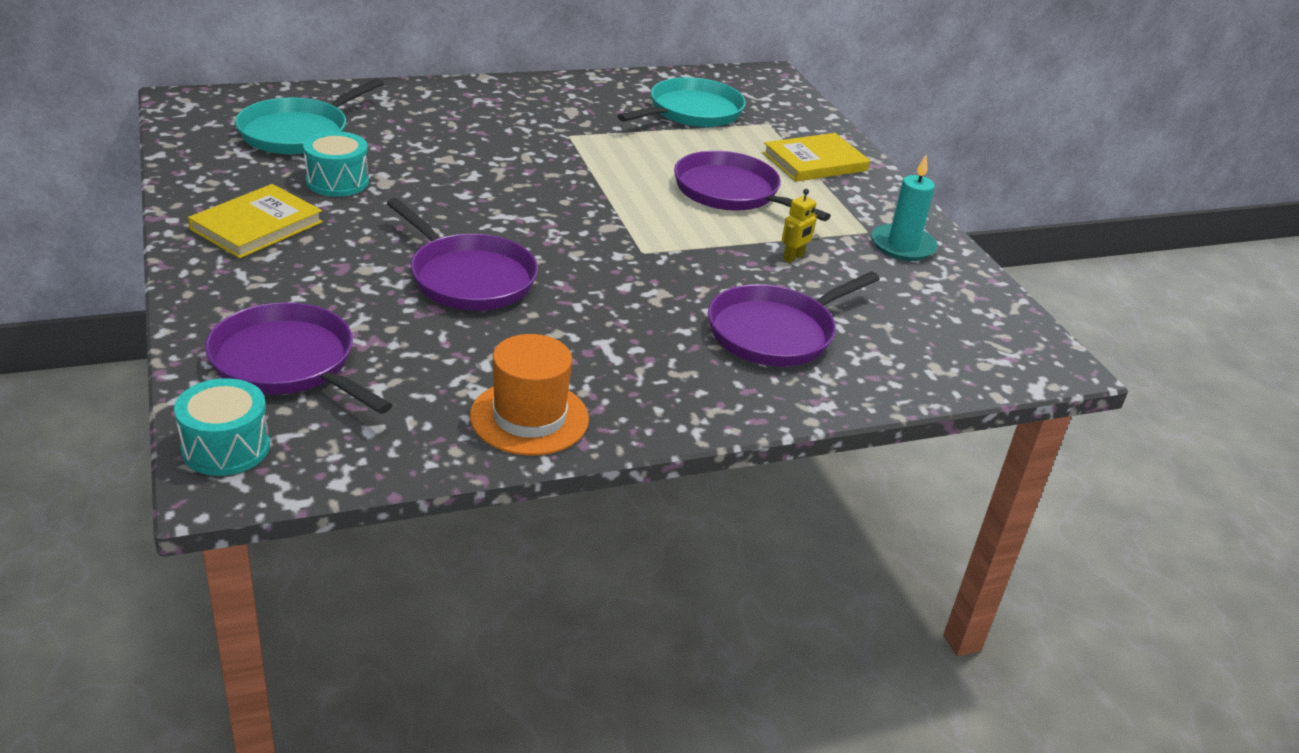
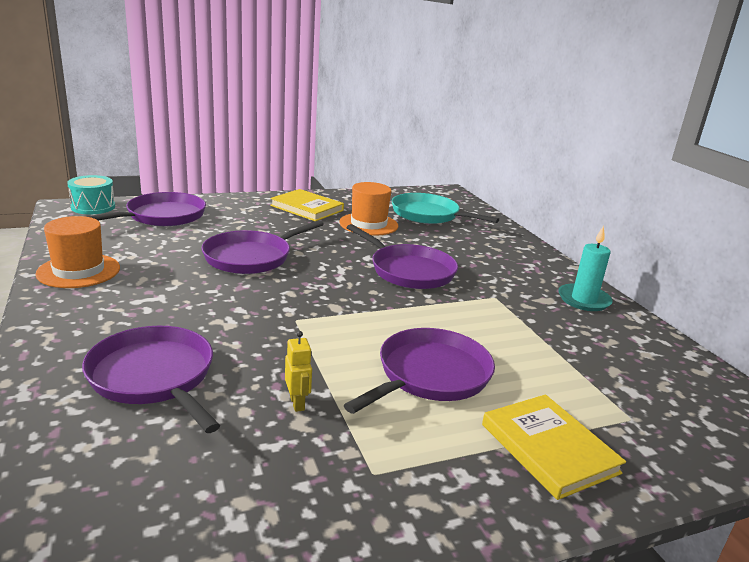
camera: 90 degrees right, 10 degrees down
turquoise drum [303,131,369,197] -> orange hat [339,182,398,236]
turquoise pan [618,77,746,127] -> none
yellow robot [782,189,817,263] -> yellow robot turned 150 degrees counterclockwise [285,331,312,412]
turquoise candle [871,155,938,261] -> turquoise candle moved to [558,226,613,311]
none -> purple pan [346,224,458,289]

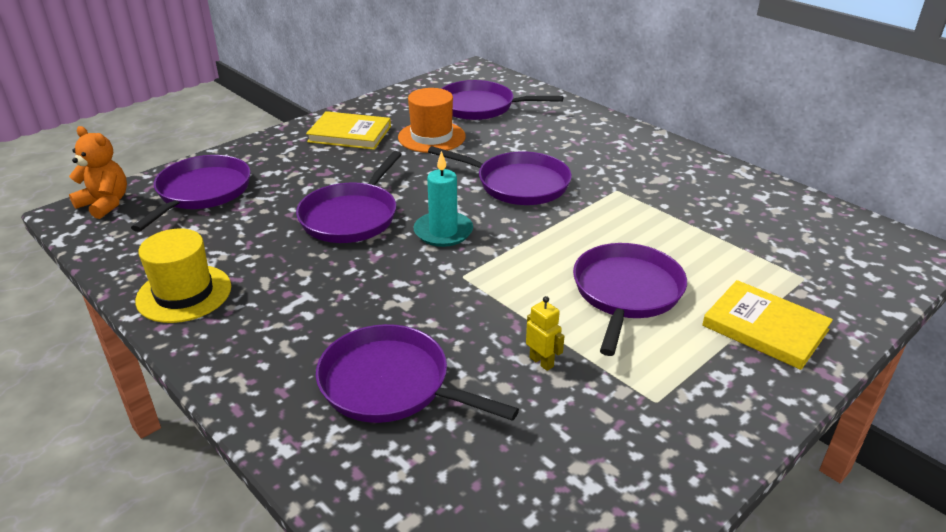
camera: 20 degrees left, 10 degrees up
orange hat [35,216,120,288] -> yellow hat [135,228,231,323]
turquoise drum [67,175,115,214] -> orange teddy bear [69,126,127,219]
turquoise pan [392,193,499,224] -> purple pan [441,80,563,120]
turquoise candle [558,226,613,311] -> turquoise candle moved to [414,151,473,247]

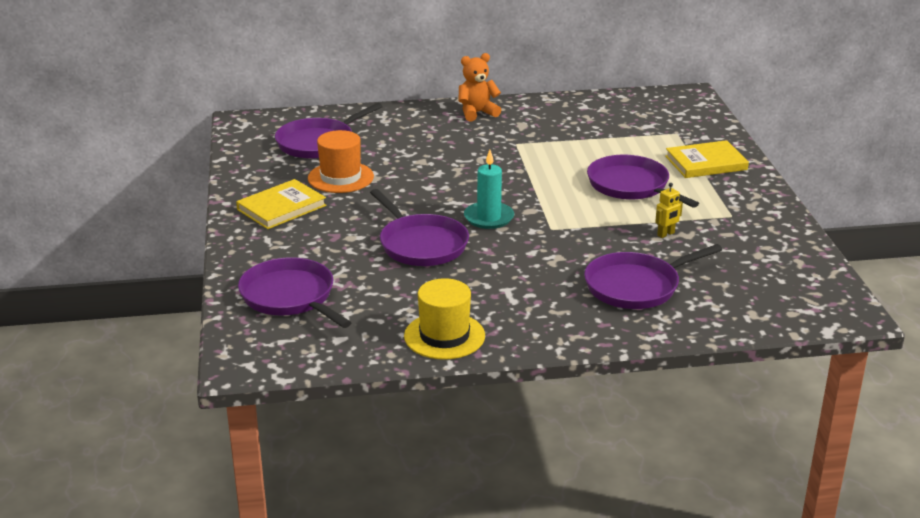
camera: 55 degrees left, 5 degrees down
orange teddy bear [69,126,127,219] -> orange teddy bear moved to [459,53,501,122]
purple pan [428,146,572,205] -> none
yellow robot [526,296,564,371] -> yellow robot turned 150 degrees clockwise [655,183,683,238]

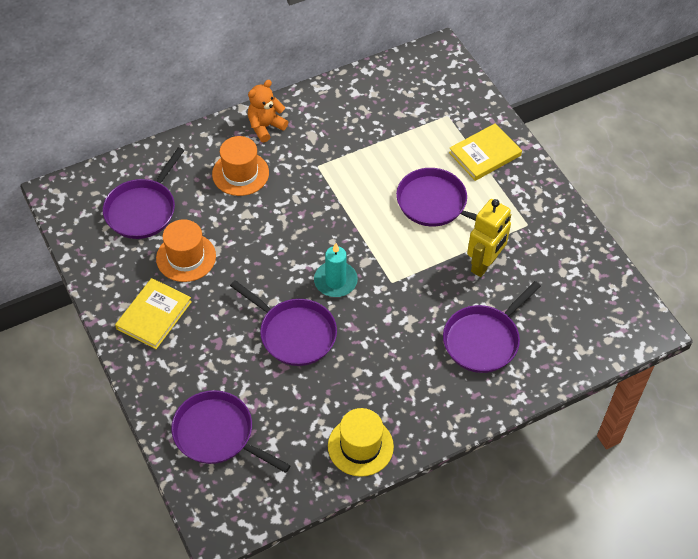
camera: 20 degrees left, 25 degrees up
yellow robot [655,183,683,238] -> yellow robot [467,199,511,277], size x2.14
none -> orange hat [212,136,269,196]

